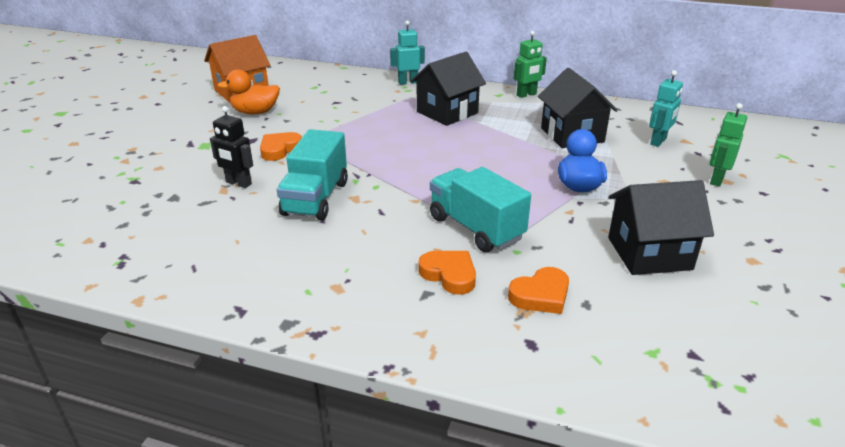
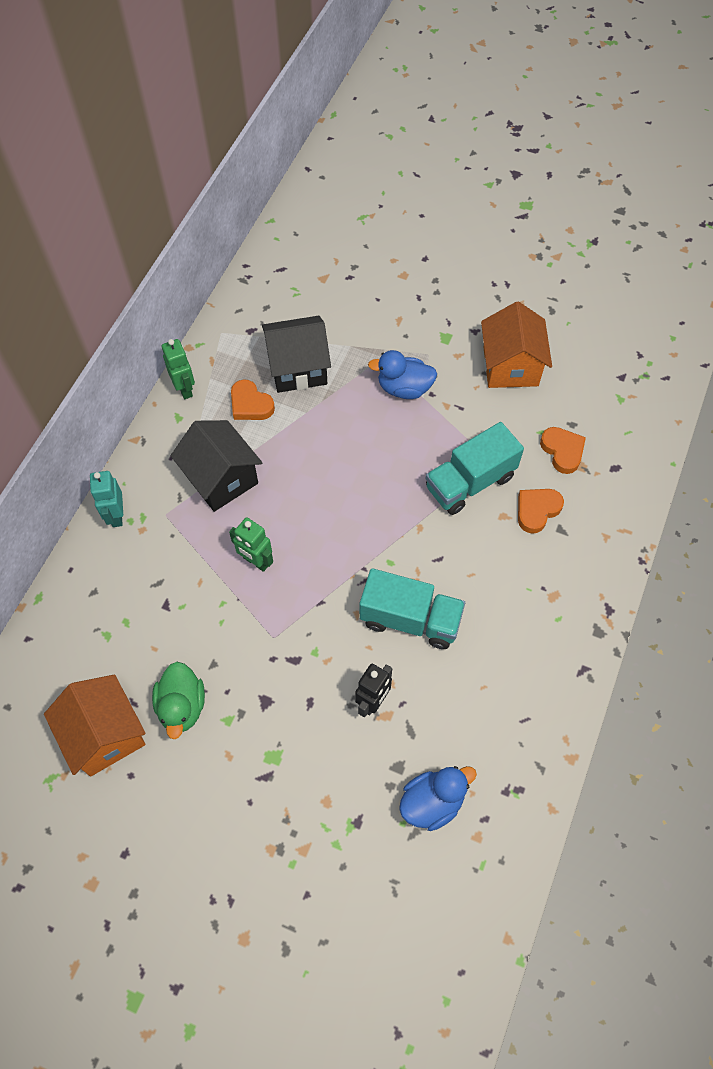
camera: 85 degrees left, 30 degrees up
orange duck [218,69,280,114] -> green duck [152,662,205,740]
orange heart [260,132,302,161] -> orange heart moved to [231,379,275,420]
black house [608,180,714,275] -> orange house [481,302,552,388]
turquoise robot [649,70,683,147] -> none
green robot [710,103,747,187] -> green robot moved to [229,517,273,572]
none -> blue duck [399,766,477,831]

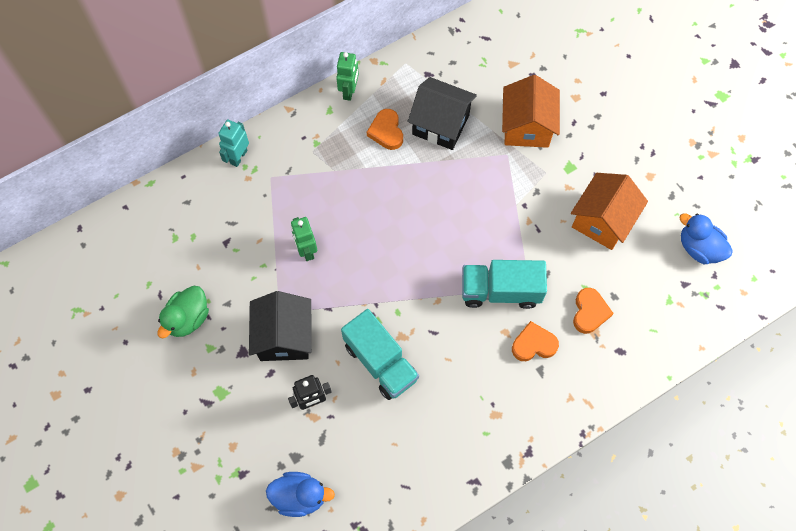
camera: 35 degrees right, 5 degrees up
orange house [44,675,146,777] -> orange house moved to [502,75,560,148]
black house [171,420,263,512] -> black house moved to [249,291,312,361]
blue duck [368,350,437,399] -> blue duck moved to [679,213,733,264]

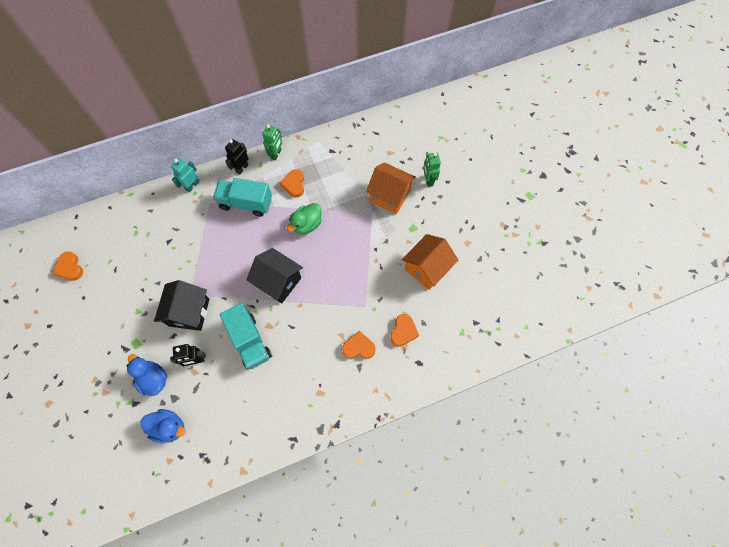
camera: 10 degrees right, 0 degrees up
green duck [158,286,209,338] -> green duck moved to [287,203,322,235]
green robot [291,217,317,261] -> green robot moved to [423,152,441,187]
black house [407,77,477,150] -> black house moved to [246,248,303,303]
turquoise truck [462,260,547,309] -> turquoise truck moved to [213,178,272,217]
orange house [502,75,560,148] -> orange house turned 75 degrees counterclockwise [366,162,416,214]
blue duck [679,213,733,264] -> blue duck moved to [126,354,167,396]
none -> orange heart [52,251,83,281]
none -> black robot [225,139,249,174]

